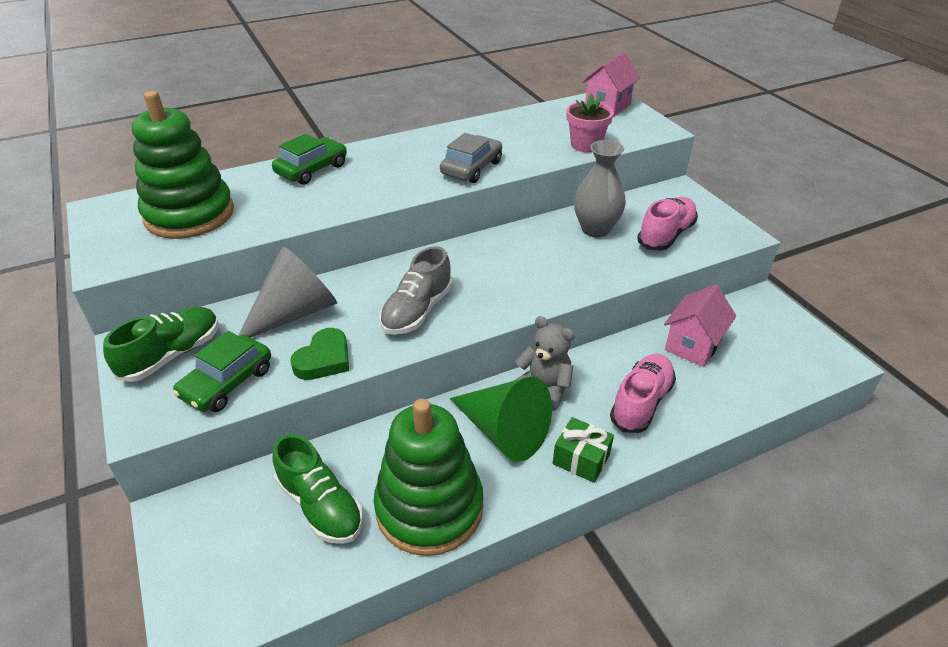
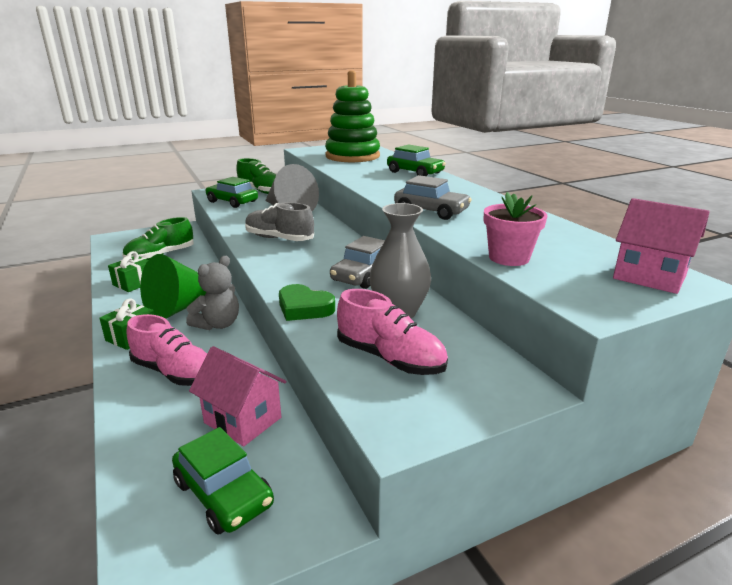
camera: 90 degrees right, 15 degrees down
green heart [290,328,349,380] -> green heart moved to [279,284,335,321]
green stacking toy [373,399,483,556] -> green gift [108,251,148,292]
none -> green car [172,427,274,534]
none -> grey car [330,236,385,289]

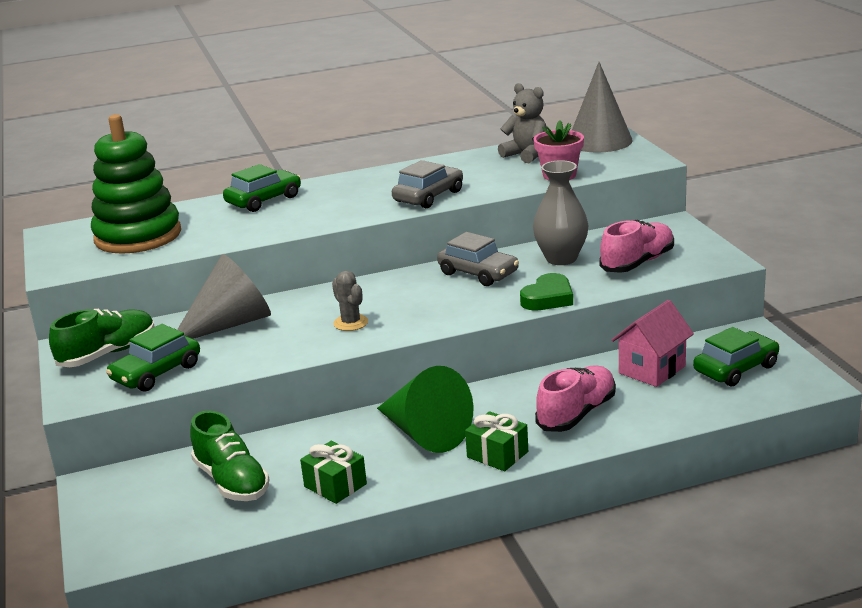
camera: 80 degrees left, 0 degrees up
grey teddy bear [186,256,239,330] -> grey teddy bear moved to [498,83,547,163]
grey shoe [245,202,314,241] -> grey cactus [332,271,368,331]
pink house [613,198,710,294] -> grey cone [572,62,633,153]

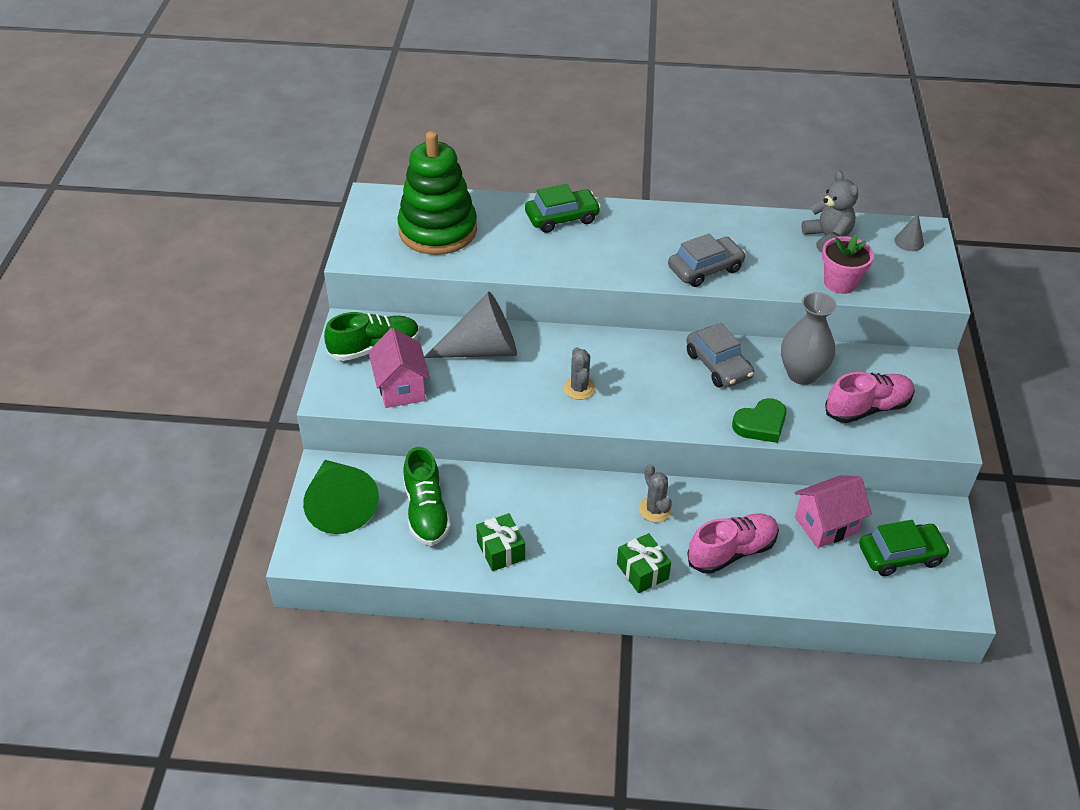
camera: 20 degrees right, 20 degrees up
green car [106,324,200,392] -> pink house [368,328,430,408]
green cone [377,366,473,453] -> green cone moved to [303,460,379,534]
grey cone [572,62,633,153] -> grey cone [894,213,924,251], size x0.44
none -> grey cactus [639,464,672,522]

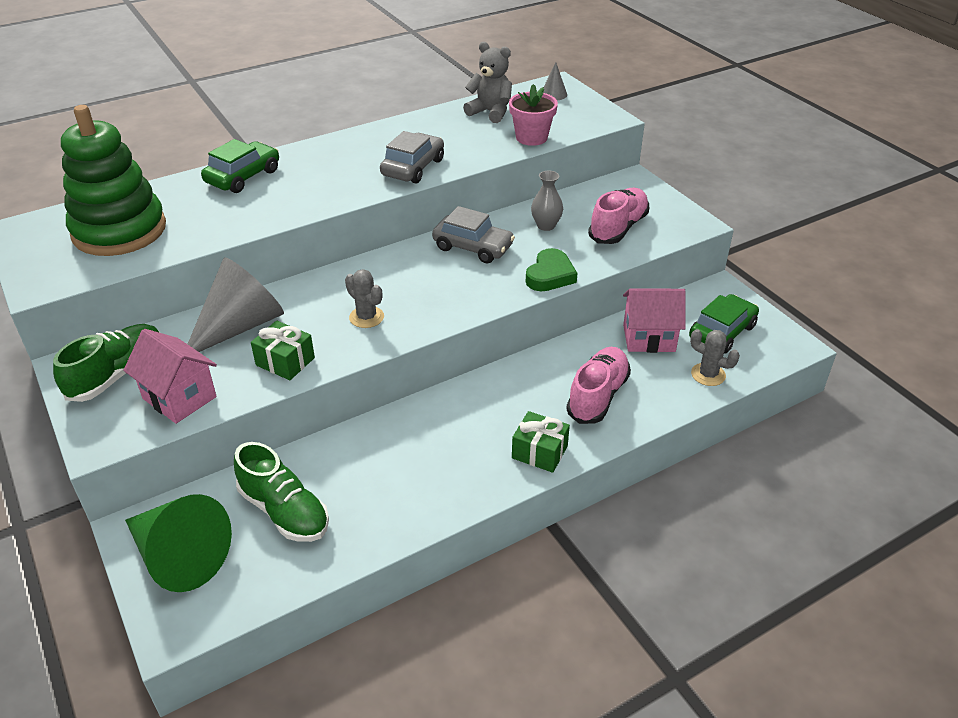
camera: 35 degrees left, 5 degrees down
green gift [476,513,525,571] -> green gift moved to [251,321,315,380]
grey cactus [639,464,672,522] -> grey cactus moved to [690,329,740,386]
grey vase [781,292,837,385] -> grey vase [531,170,563,231], size x0.61
pink house [794,475,872,548] -> pink house turned 60 degrees clockwise [623,288,686,353]

